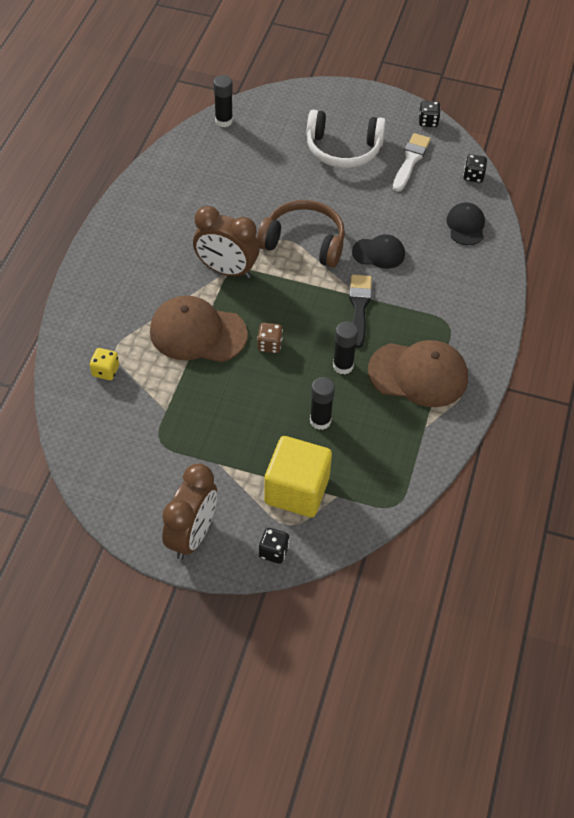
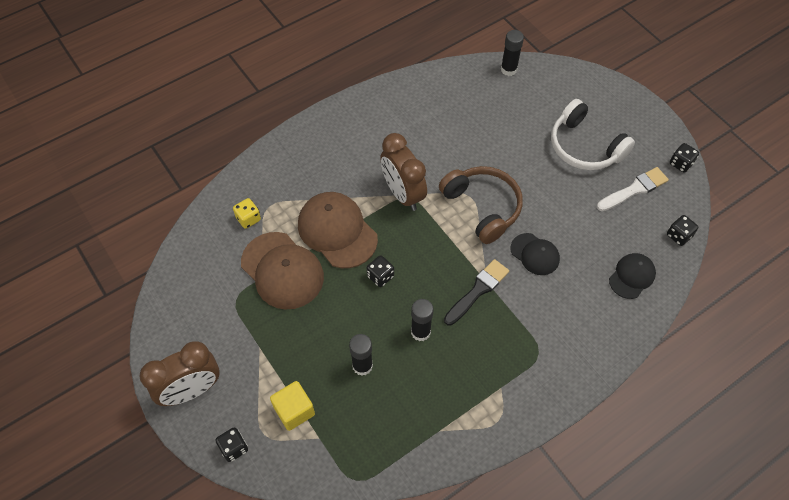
camera: 40 degrees right, 5 degrees up
brown dice [257,323,283,353] -> black dice [367,255,394,287]
yellow cube [264,436,332,517] -> yellow cube [270,381,315,431], size x0.63
brown cap [368,340,468,407] -> brown cap moved to [241,232,324,310]

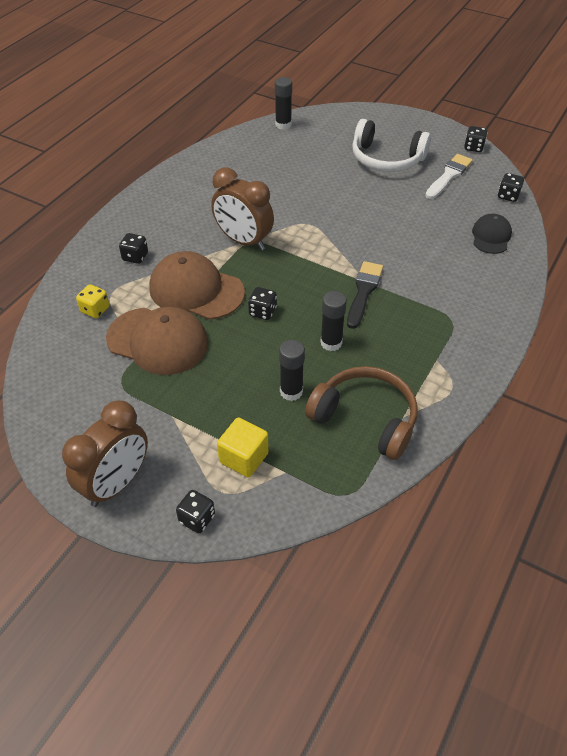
camera: 25 degrees left, 10 degrees down
brown headphones [439,166,523,244] -> brown headphones moved to [305,366,418,460]
black cap [511,233,560,275] -> none
none -> black dice [119,233,148,264]

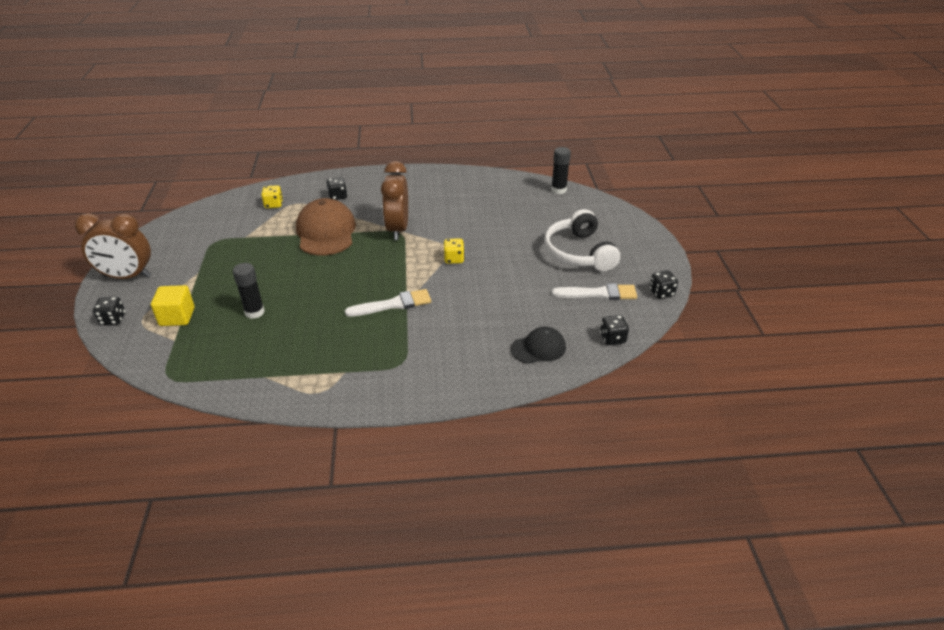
camera: 55 degrees right, 10 degrees down
brown cap [106,307,208,375] -> none
black dice [248,287,277,320] -> none
brown headphones [305,366,418,460] -> none
black glue stick [320,291,347,351] -> none
black brush [347,261,383,329] -> white brush [345,289,431,317]
none -> yellow dice [444,238,465,264]

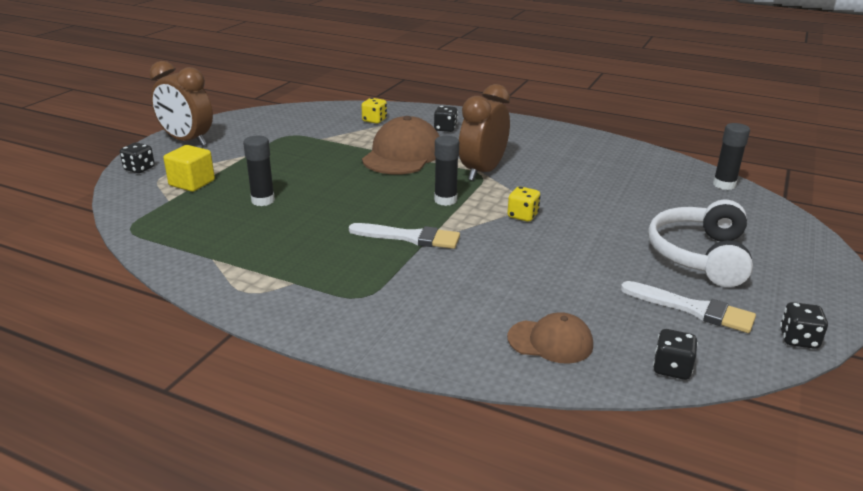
camera: 30 degrees right, 10 degrees down
black cap [511,327,566,364] -> brown cap [507,312,593,364]
none -> black glue stick [434,136,459,206]

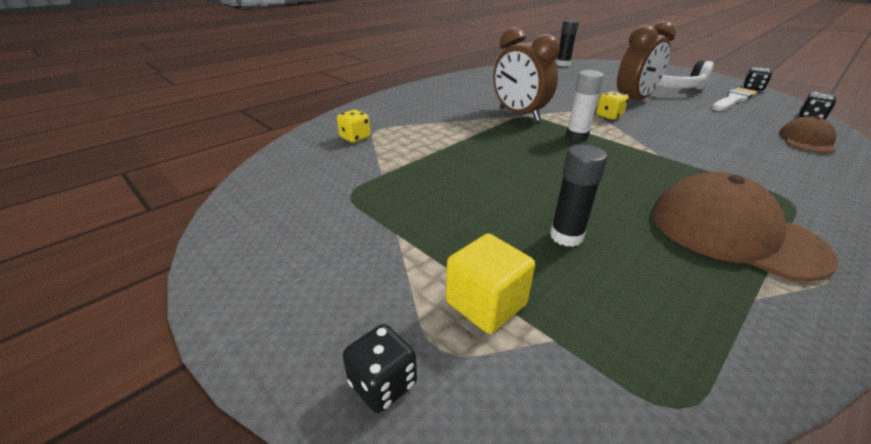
camera: 70 degrees left, 5 degrees up
brown clock [149,61,213,146] -> brown clock moved to [617,21,676,100]
white brush [349,223,460,249] -> none
brown cap [362,116,440,174] -> brown cap moved to [652,172,839,282]
black dice [434,106,458,132] -> none
black glue stick [434,136,459,206] -> white glue stick [566,70,604,141]

